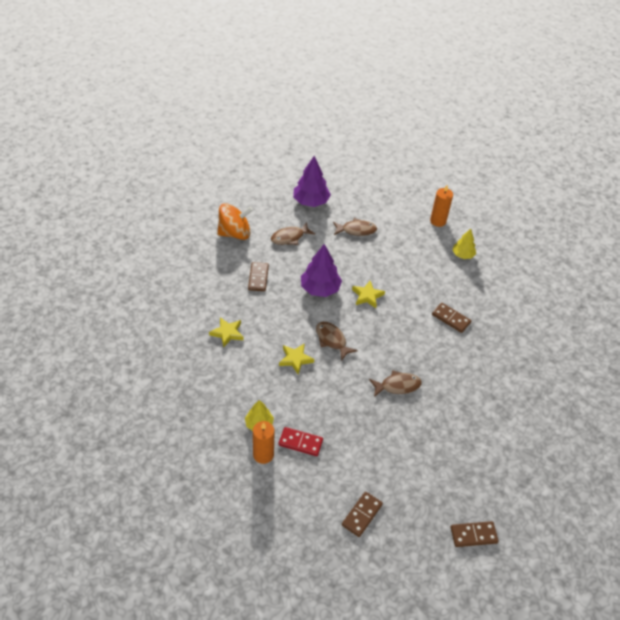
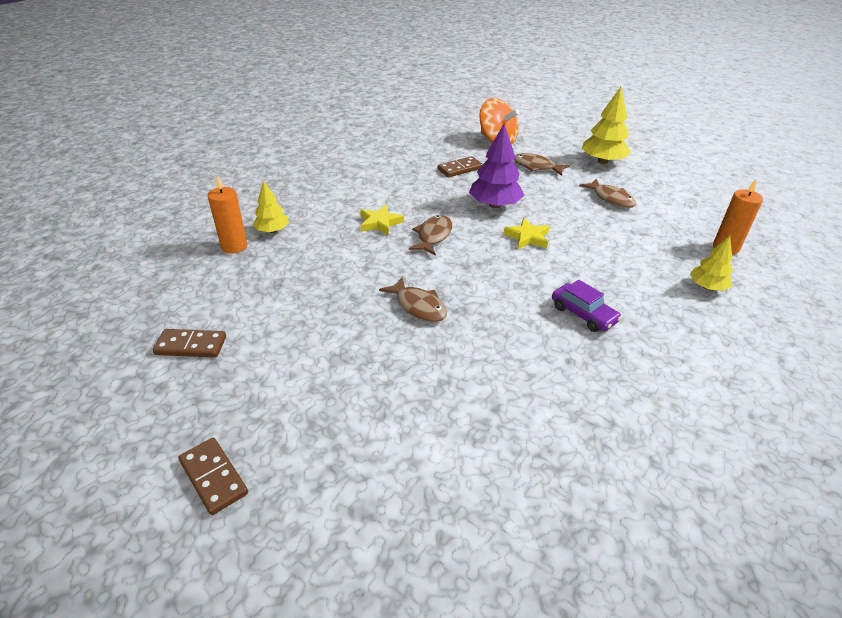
camera: 60 degrees right, 10 degrees down
yellow star [209,317,243,347] -> none
red domino [279,427,323,456] -> none
purple tree [293,156,331,207] -> yellow tree [582,87,631,164]
brown domino [432,303,471,333] -> purple car [552,280,622,332]

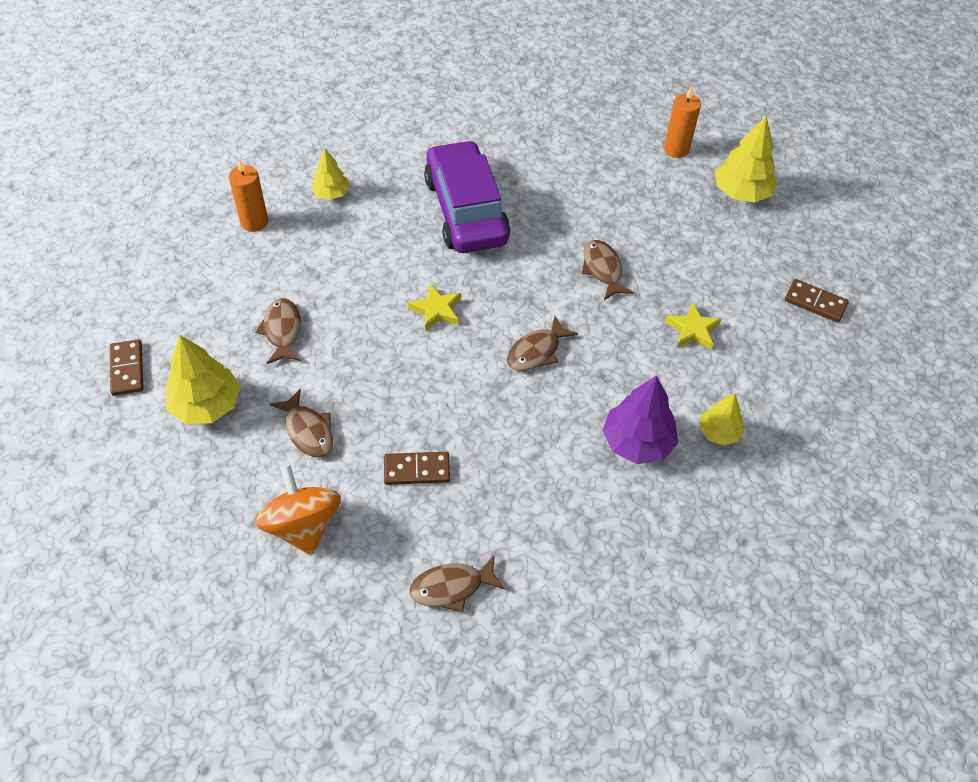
camera: 155 degrees left, 15 degrees up
brown domino [178,438,248,515] -> brown domino moved to [110,339,144,396]
orange candle [208,176,247,253] -> orange candle moved to [664,86,701,158]
yellow star [360,205,404,235] -> yellow star moved to [665,303,721,350]
purple tree [469,124,524,208] -> purple tree moved to [602,375,678,464]
purple car [552,280,622,332] -> purple car [424,140,510,253], size x2.18
none -> brown fish [410,555,505,612]
none -> yellow tree [715,116,778,203]

